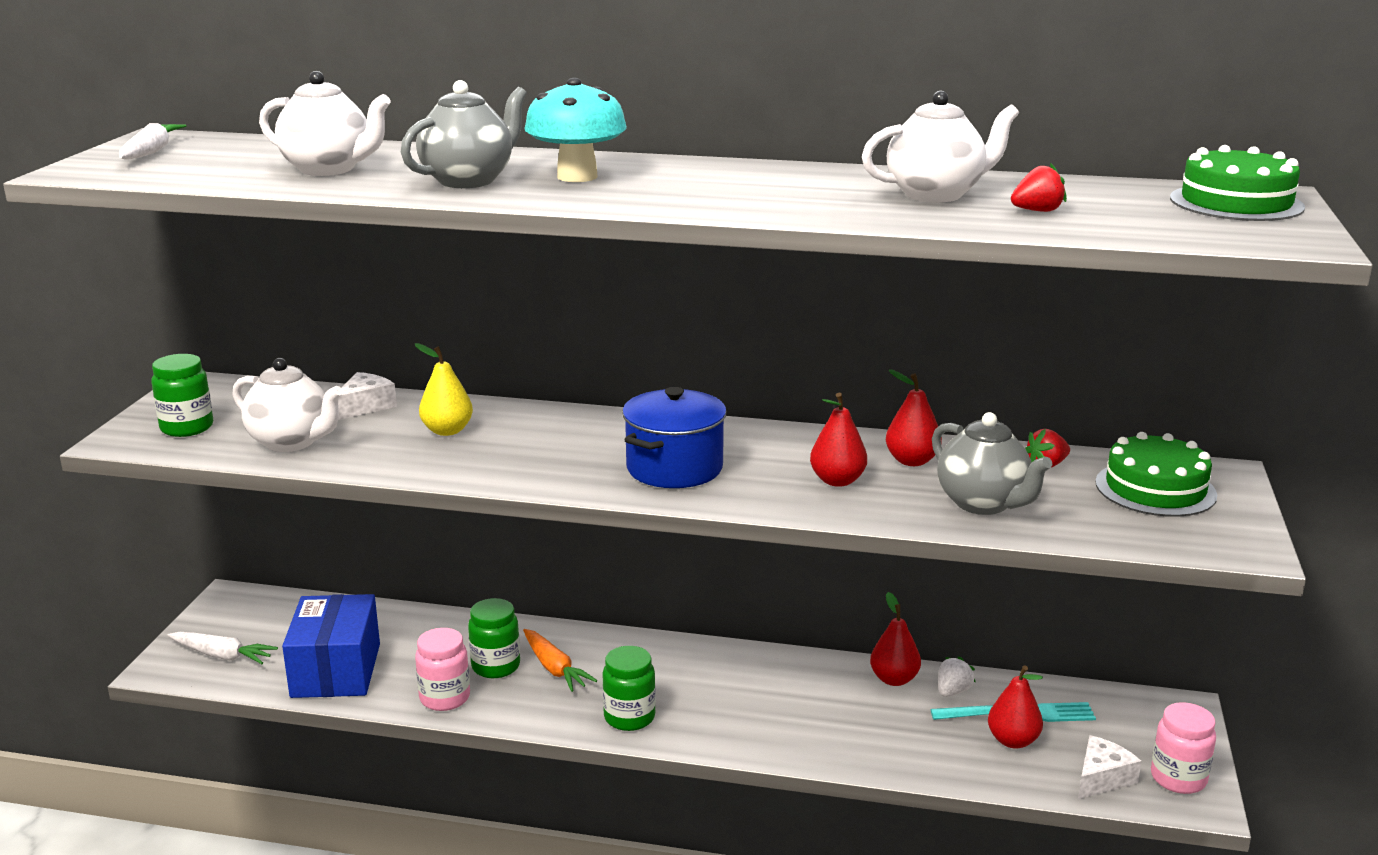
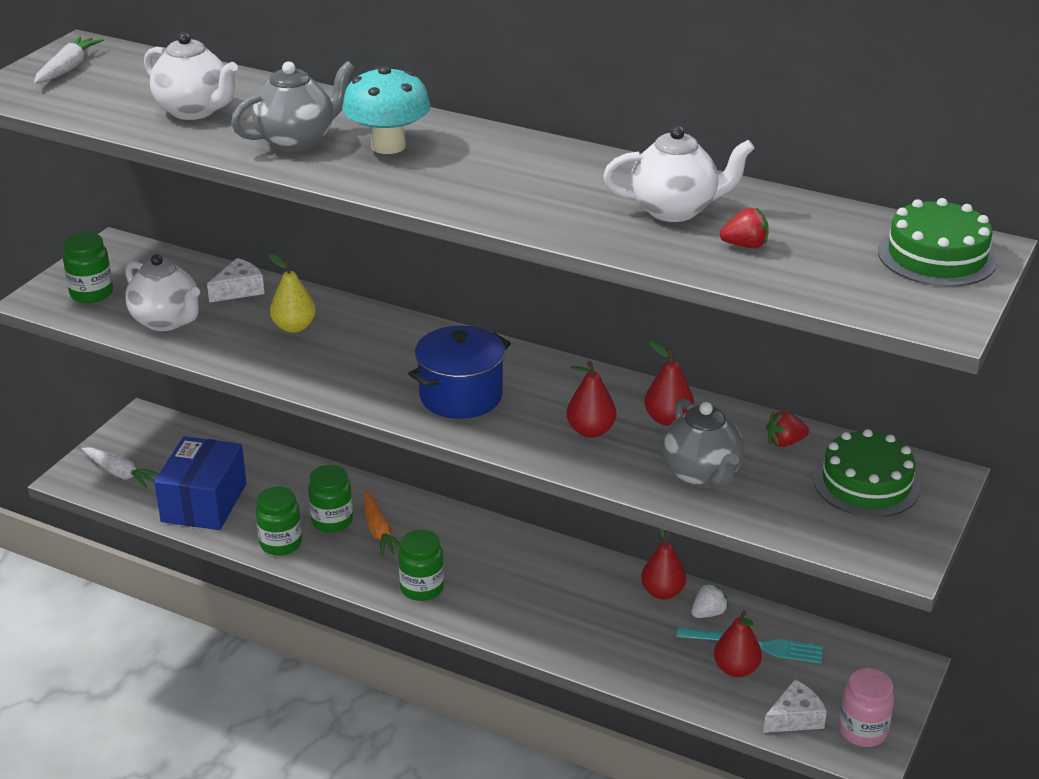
camera: 15 degrees right, 10 degrees up
pink jar [415,628,470,711] -> green jar [256,486,302,556]

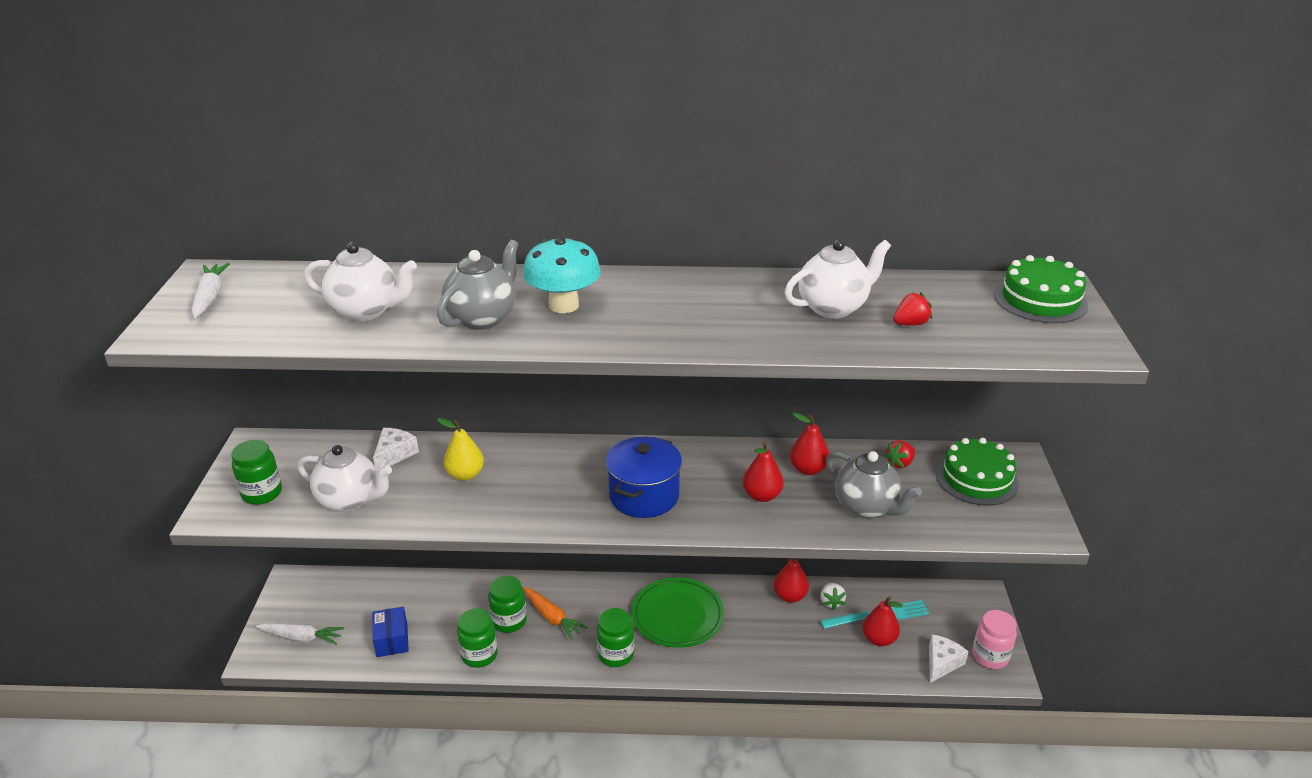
camera: 25 degrees left, 0 degrees up
blue box [154,436,247,530] -> blue box [372,607,409,657], size x0.57
white strawberry [691,582,729,618] -> white strawberry turned 150 degrees clockwise [820,583,846,610]
none -> green plate [632,577,724,648]

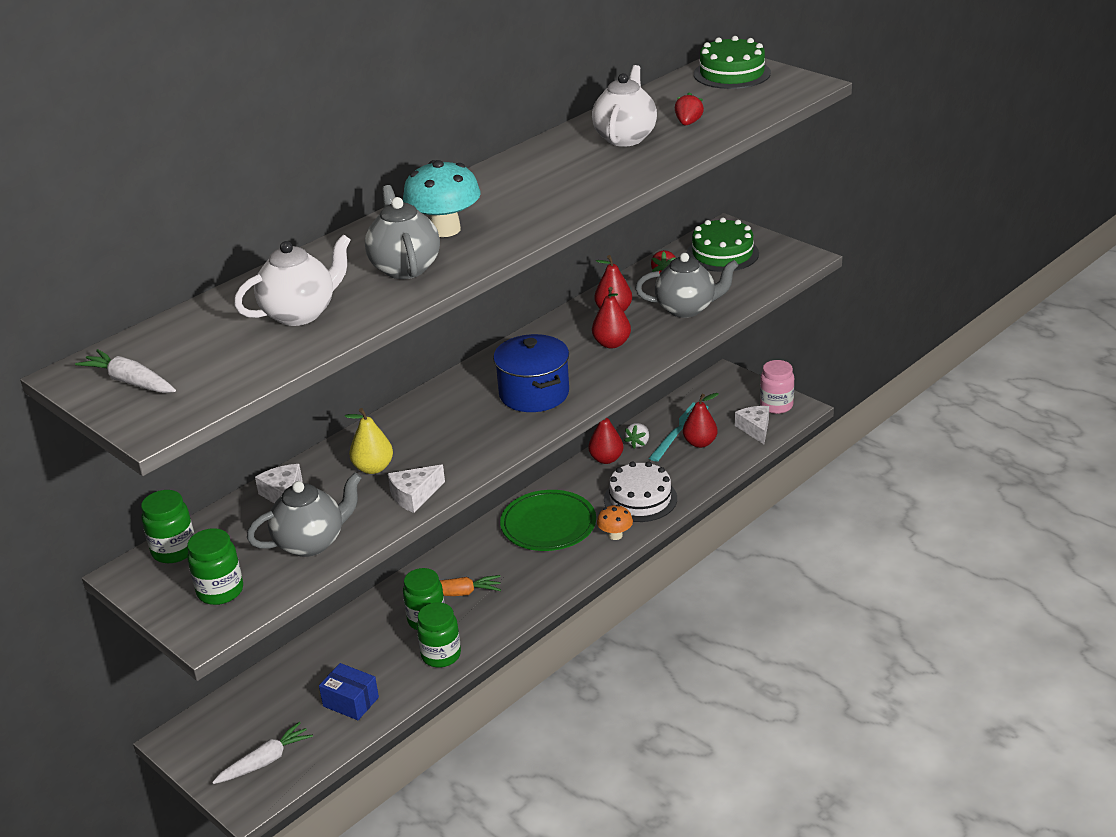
camera: 45 degrees left, 0 degrees up
white teapot [297,445,392,512] -> grey teapot [247,473,362,557]
green jar [597,608,634,667] -> green jar moved to [141,490,194,563]
white strawberry [820,583,846,610] -> white strawberry turned 75 degrees clockwise [624,423,649,449]
none -> white cheese [388,464,445,513]
none -> orange mushroom [597,505,633,540]
none -> white cake [604,461,677,522]

